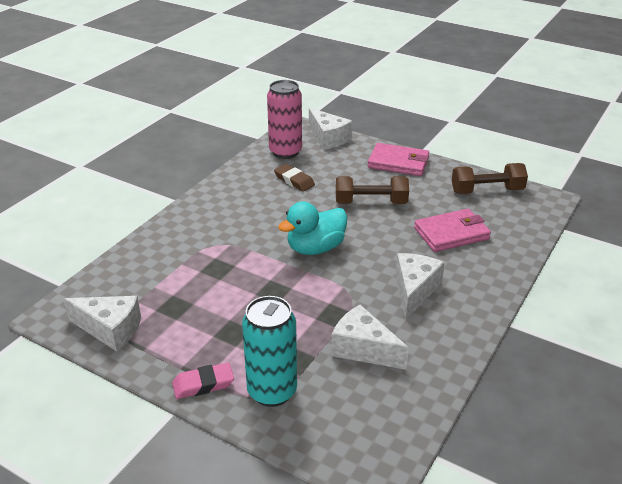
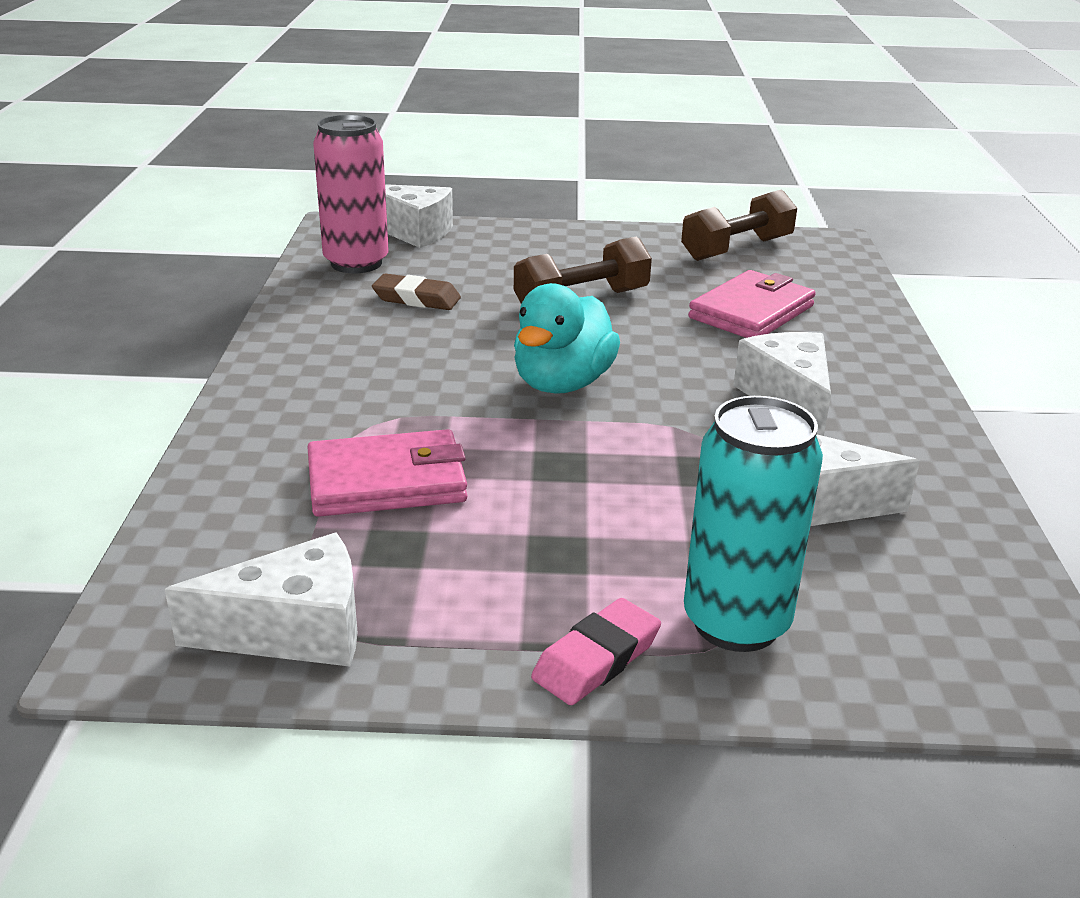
camera: 30 degrees left, 5 degrees down
pink wallet [368,143,429,176] -> pink wallet moved to [308,429,468,517]

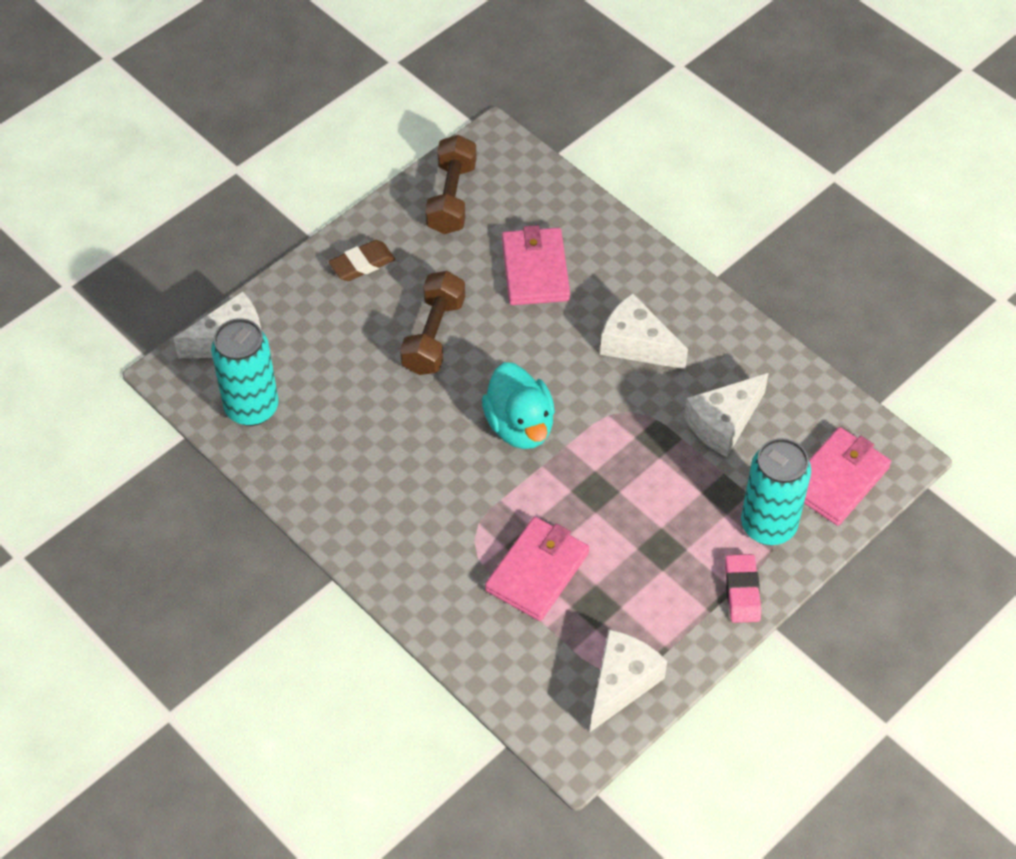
camera: 45 degrees left, 25 degrees up
pink can [313,115,389,273] -> turquoise can [211,318,279,426]
brown eraser [372,273,461,310] -> brown eraser moved to [328,240,395,281]
none -> pink wallet [804,427,891,526]

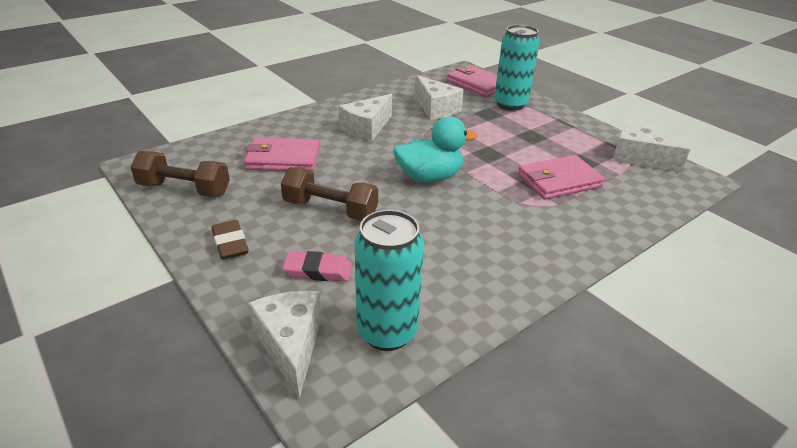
camera: 85 degrees left, 20 degrees down
pink wallet [485,517,589,621] -> pink wallet turned 60 degrees counterclockwise [518,155,605,199]
pink eraser [725,554,761,623] -> pink eraser moved to [282,251,352,281]

